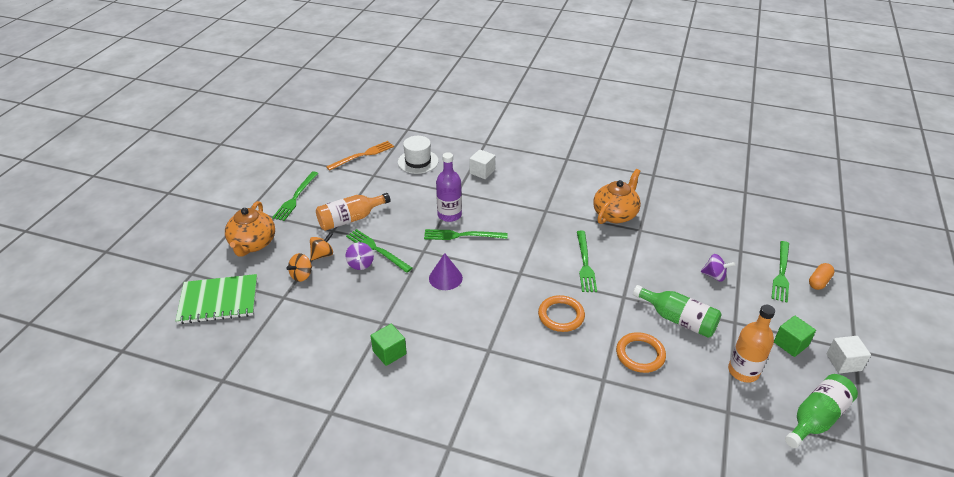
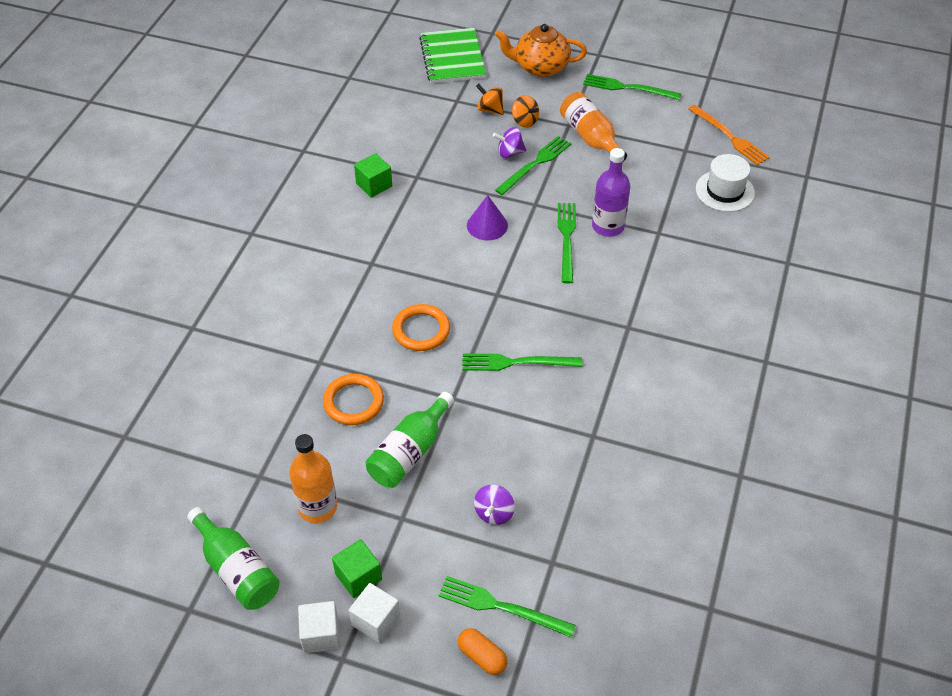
camera: 90 degrees right, 10 degrees up
white cube [469,149,495,179] -> white cube moved to [349,583,400,643]
orange teapot [593,169,641,224] -> none

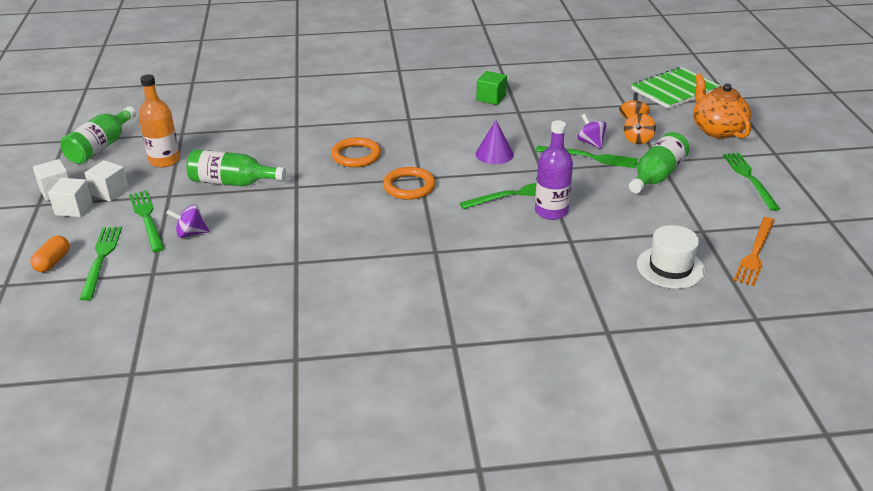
camera: 65 degrees right, 15 degrees down
orange ring [323,374,384,425] -> orange ring moved to [383,167,435,200]
green cube [332,539,382,598] -> white cube [85,160,129,202]
green fork [462,354,582,371] -> green fork moved to [129,190,165,252]
orange bottle [560,92,627,161] -> green bottle [629,132,690,193]

